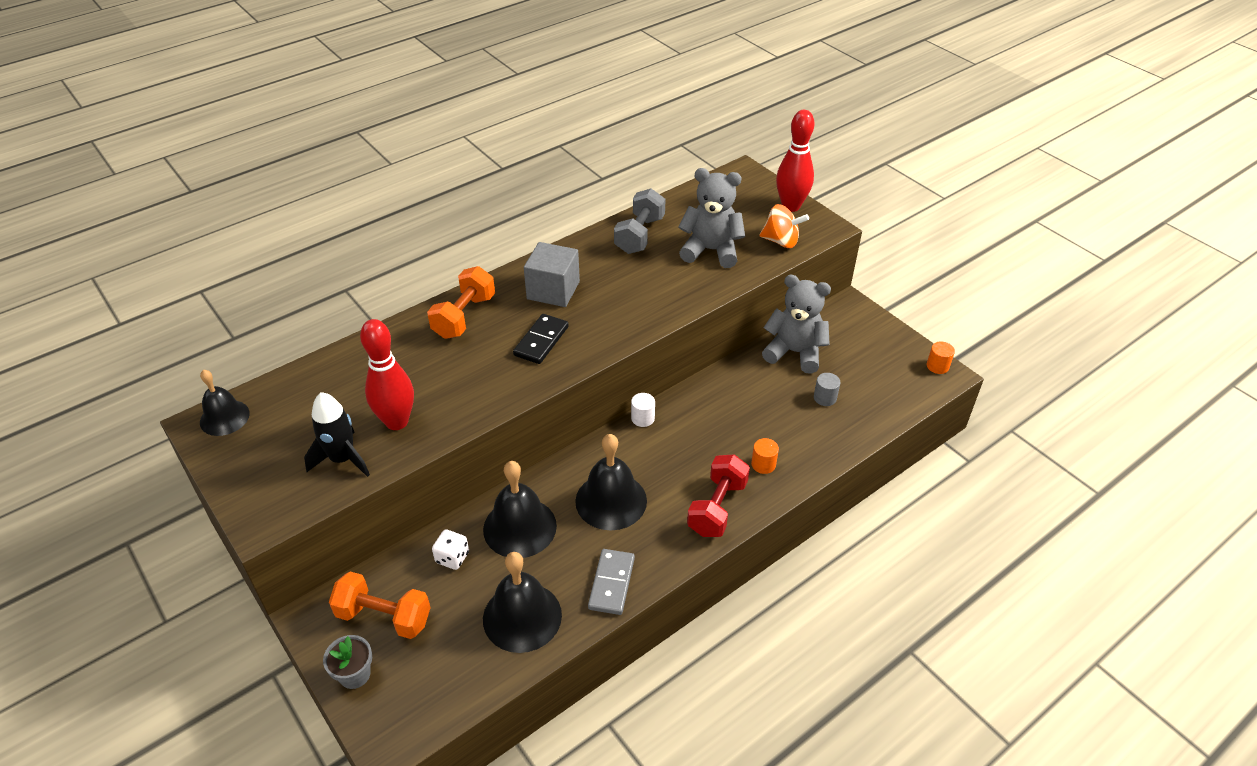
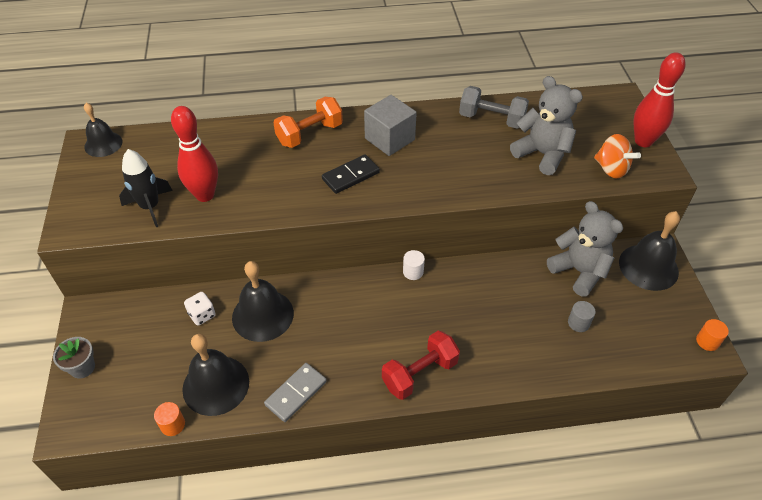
camera: 30 degrees right, 5 degrees up
orange dumbbell [329,571,431,639] -> none
black bell [575,434,647,530] -> black bell moved to [619,211,680,291]
grey dumbbell [614,188,666,254] -> grey dumbbell turned 60 degrees clockwise [459,86,529,129]
orange cylinder [751,438,779,474] -> orange cylinder moved to [154,402,185,436]

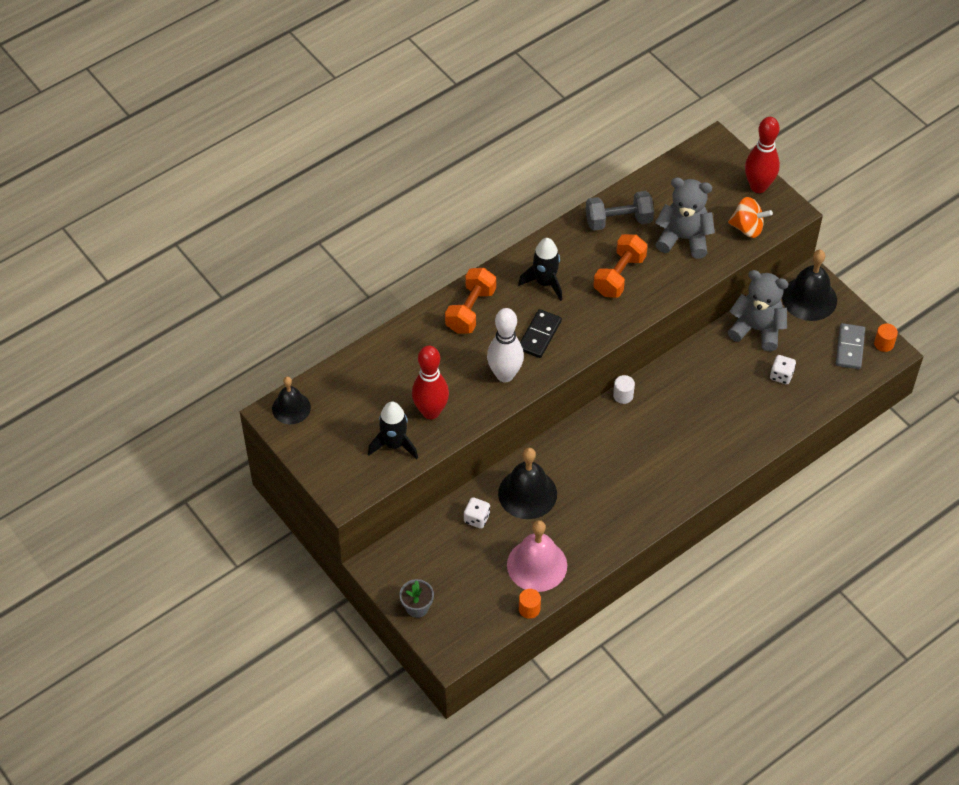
camera: 30 degrees left, 5 degrees up
black bell [182,334,249,416] -> pink bell [507,520,567,592]
grey domino [264,363,327,422] -> grey domino moved to [836,323,865,369]
grey cube [364,95,417,156] -> black rocket [518,238,562,301]
red dumbbell [382,331,460,400] -> none
grey cylinder [568,301,596,332] -> white dice [770,355,796,384]
none -> white bowling pin [487,308,524,382]
none -> orange dumbbell [593,234,648,298]

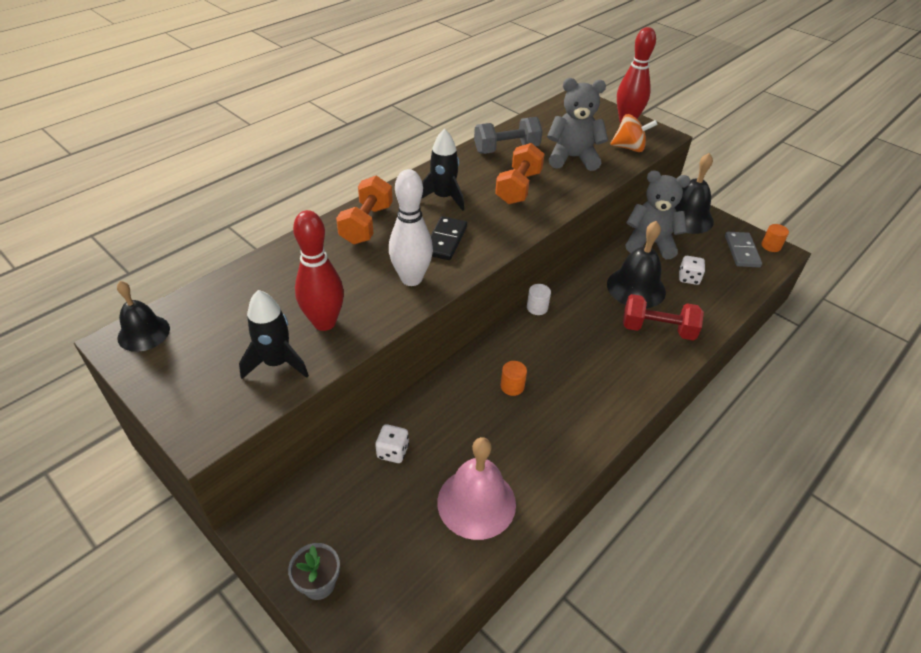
camera: 10 degrees left, 10 degrees down
black bell [498,448,557,519] -> black bell moved to [607,221,666,308]
orange cylinder [519,589,541,619] -> orange cylinder moved to [500,361,527,396]
none -> red dumbbell [623,294,704,341]

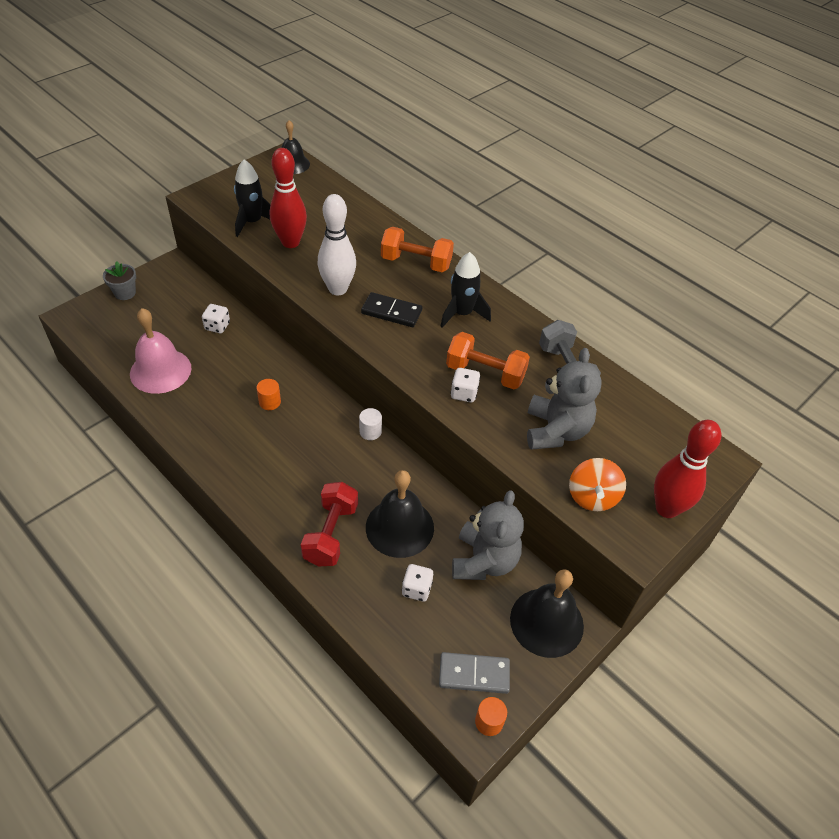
camera: 90 degrees right, 5 degrees up
none -> white dice [451,368,480,402]

